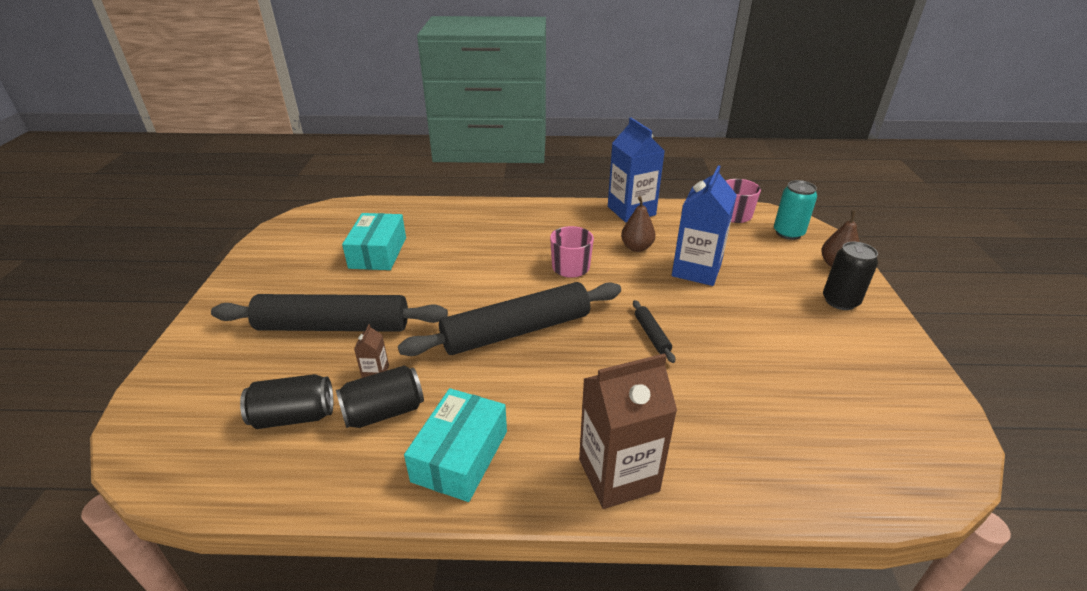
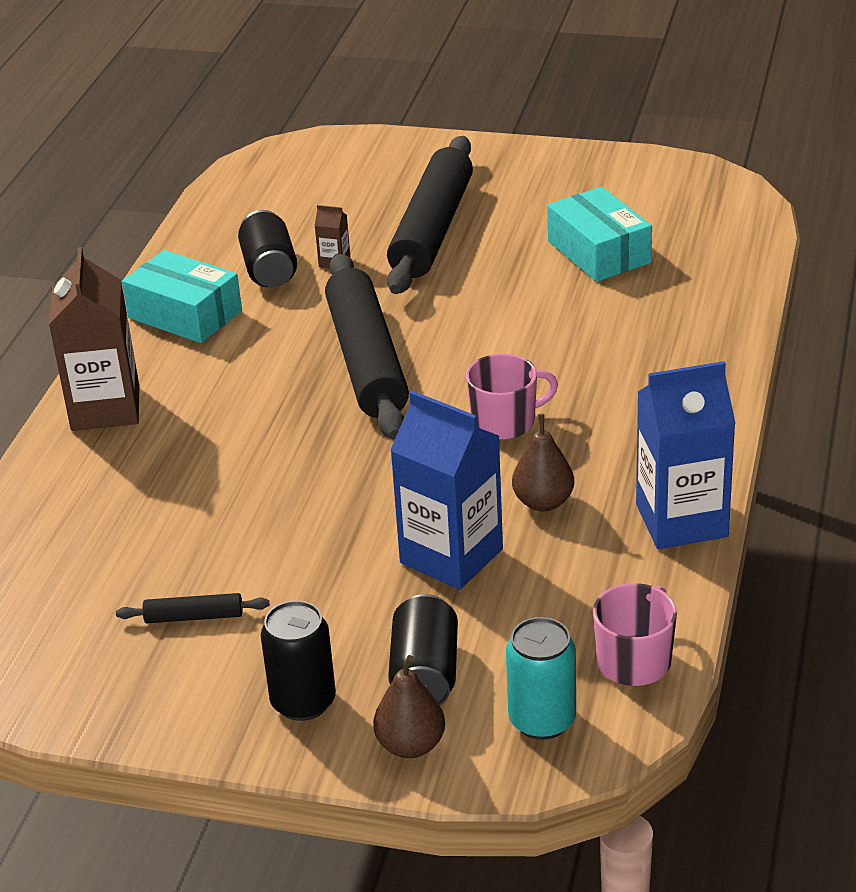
camera: 105 degrees right, 0 degrees up
black can [240,374,333,429] -> black can moved to [388,594,458,705]
turquoise box [342,213,406,270] -> turquoise box turned 45 degrees clockwise [547,187,652,282]
black rolling pin [633,300,675,363] -> black rolling pin moved to [116,593,269,623]

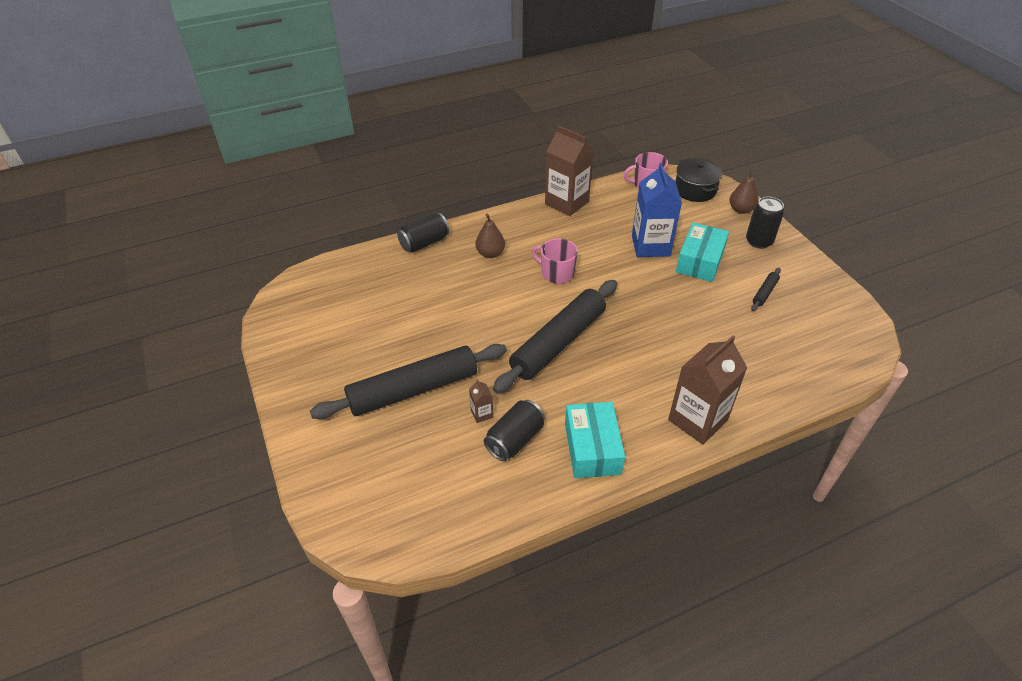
camera: 130 degrees left, 10 degrees up
black rolling pin [116,593,269,623] -> black rolling pin turned 75 degrees clockwise [751,268,781,311]
black can [388,594,458,705] -> black can moved to [397,213,450,253]
turquoise can [506,617,576,740] -> black pot [675,158,722,202]
brown pear [512,414,574,511] -> brown pear moved to [476,214,505,258]
turquoise box [547,187,652,282] -> turquoise box moved to [676,223,729,282]
blue carton [636,361,736,549] -> brown carton [545,125,594,216]

